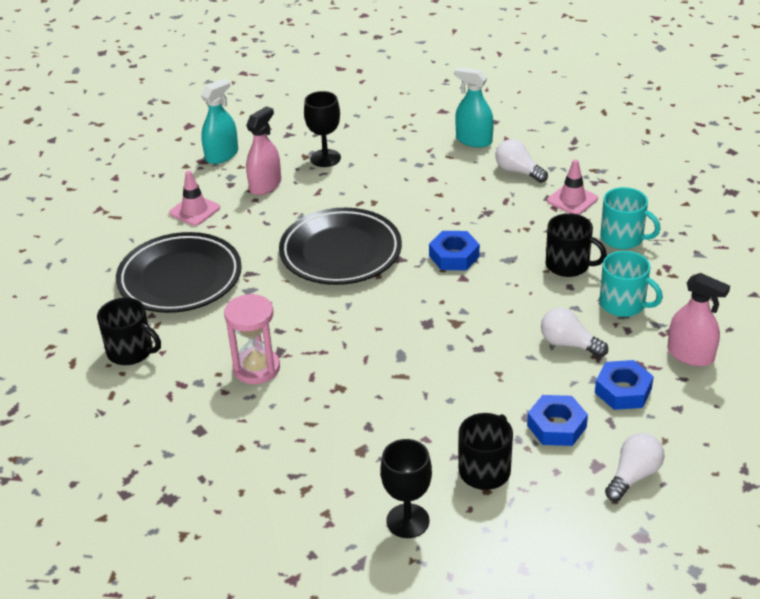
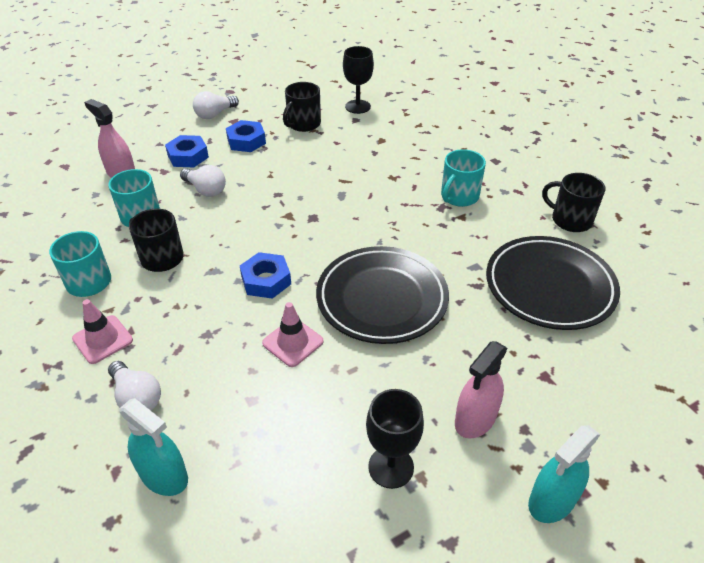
camera: 175 degrees left, 5 degrees up
pink traffic cone [169,171,220,226] -> pink traffic cone moved to [262,302,324,367]
pink hourglass [224,293,280,384] -> turquoise mug [441,149,486,207]

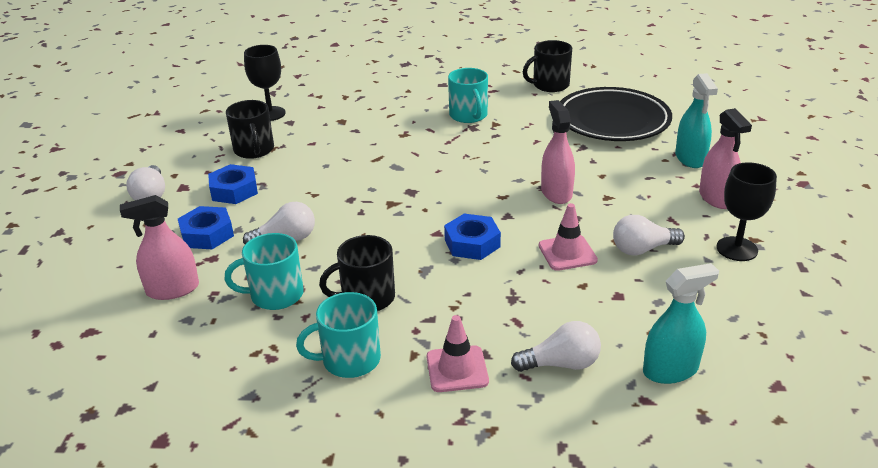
camera: 55 degrees left, 10 degrees down
black plate [316,246,449,344] -> pink spray bottle [541,100,575,204]
turquoise spray bottle [528,425,601,523] -> turquoise spray bottle moved to [675,73,718,168]
none -> white light bulb [613,215,685,256]

